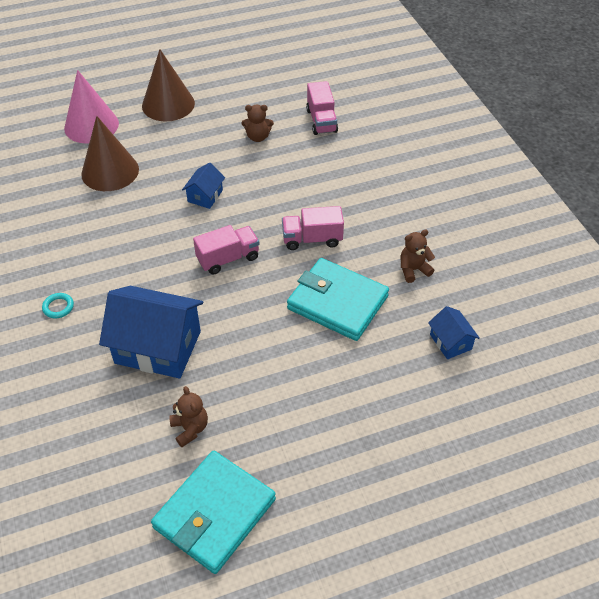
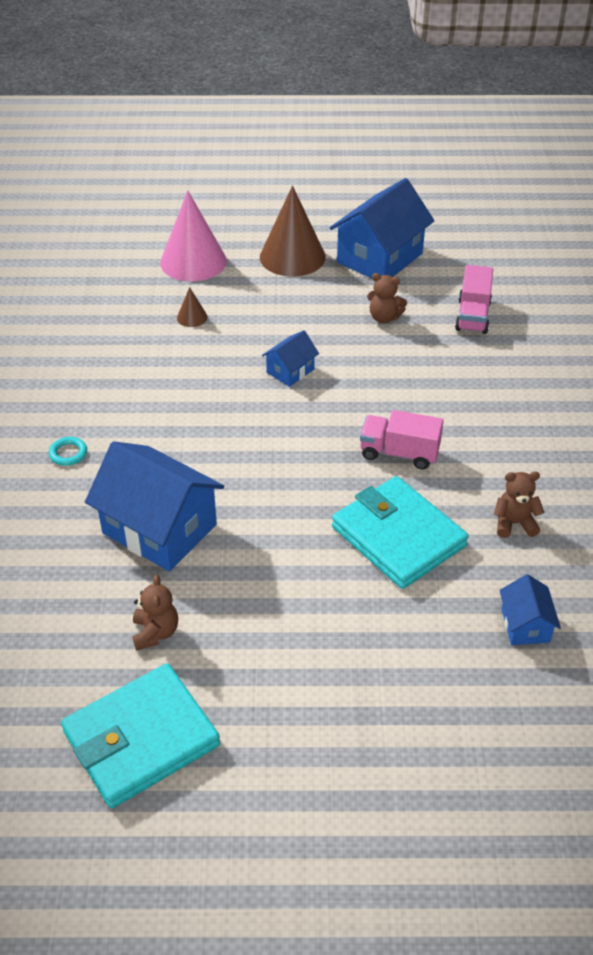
camera: 20 degrees right, 5 degrees down
brown cone [81,116,139,191] -> brown cone [177,287,208,327], size x0.44
pink truck [193,225,260,275] -> none
none -> blue house [330,178,434,279]

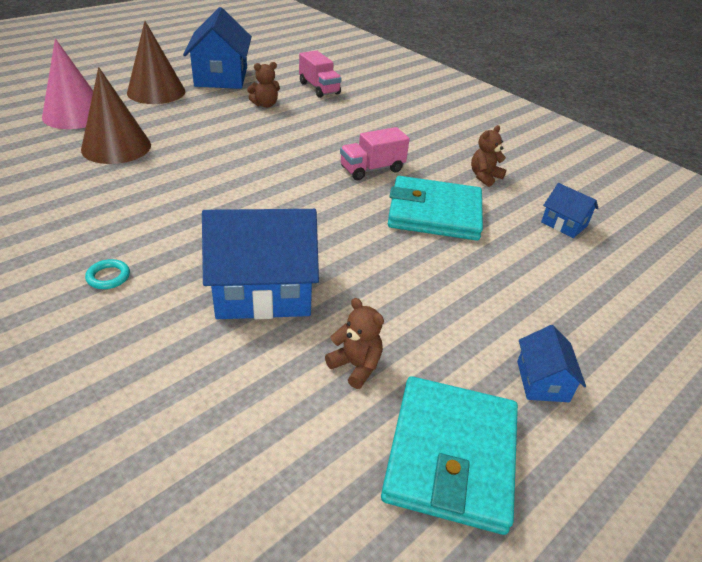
camera: 45 degrees left, 5 degrees down
brown cone [177,287,208,327] -> brown cone [81,67,151,164], size x2.30
blue house [262,330,319,387] -> blue house moved to [517,325,586,402]

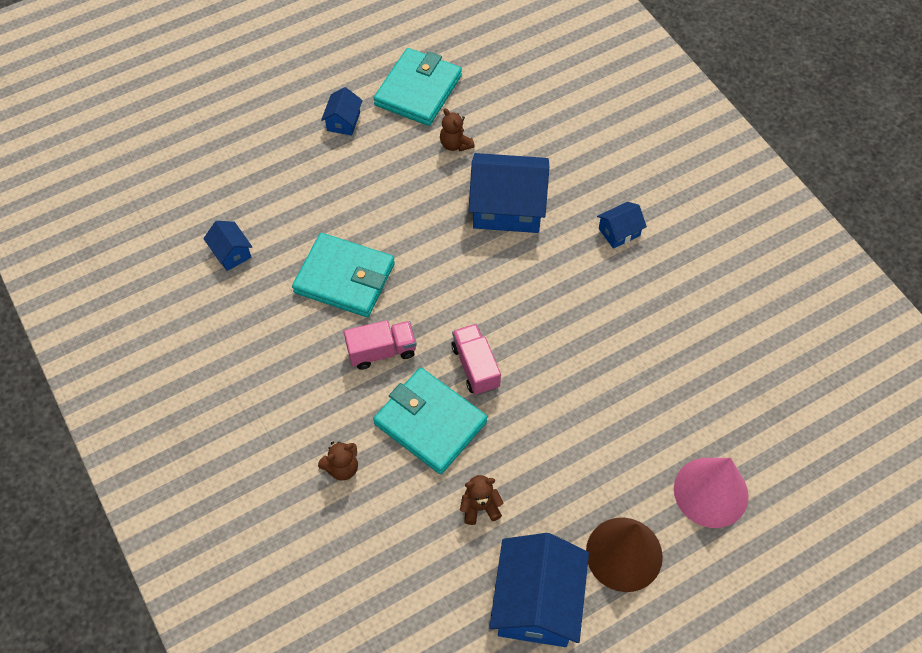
camera: 165 degrees left, 20 degrees up
brown cone [81,67,151,164] -> none
turquoise ring [85,259,130,289] -> blue house [597,202,647,249]
pink truck [299,50,342,98] -> pink truck moved to [451,324,501,395]
brown teddy bear [471,125,506,187] -> brown teddy bear moved to [318,441,358,481]
none -> turquoise wallet [373,368,487,474]

